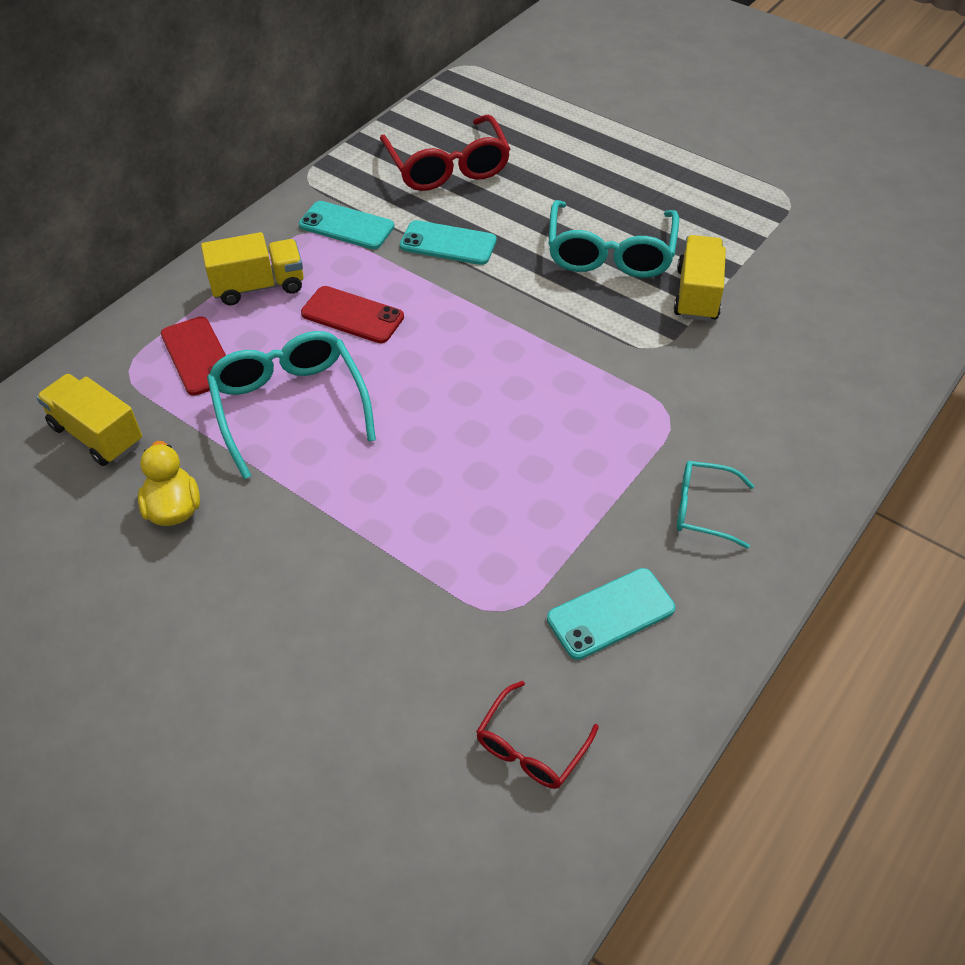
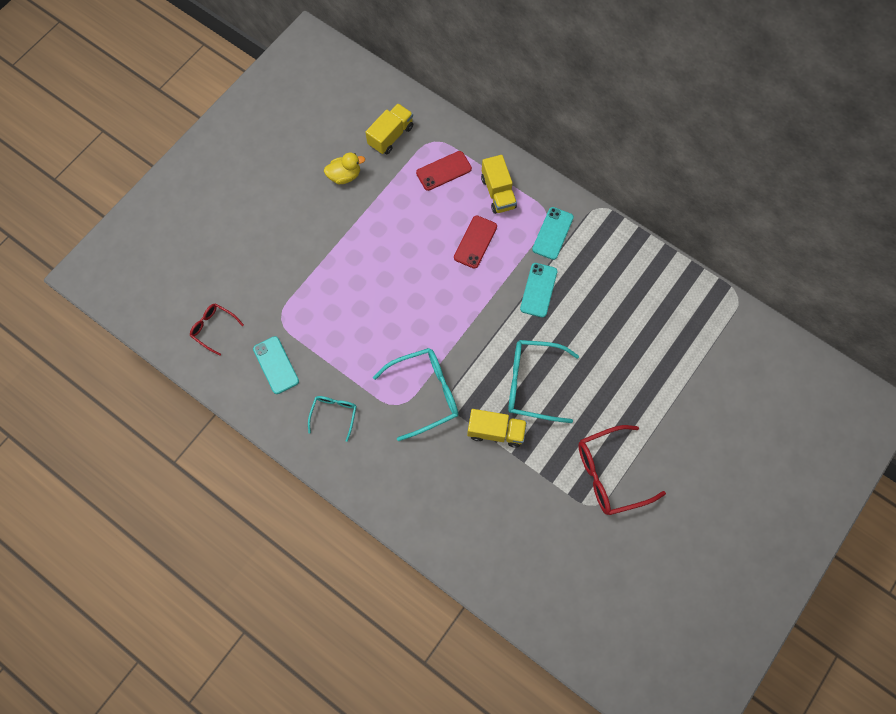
camera: 90 degrees right, 20 degrees up
turquoise glasses [207,331,376,479] -> turquoise glasses moved to [373,348,459,441]
red glasses [380,115,510,191] -> red glasses moved to [578,425,666,515]

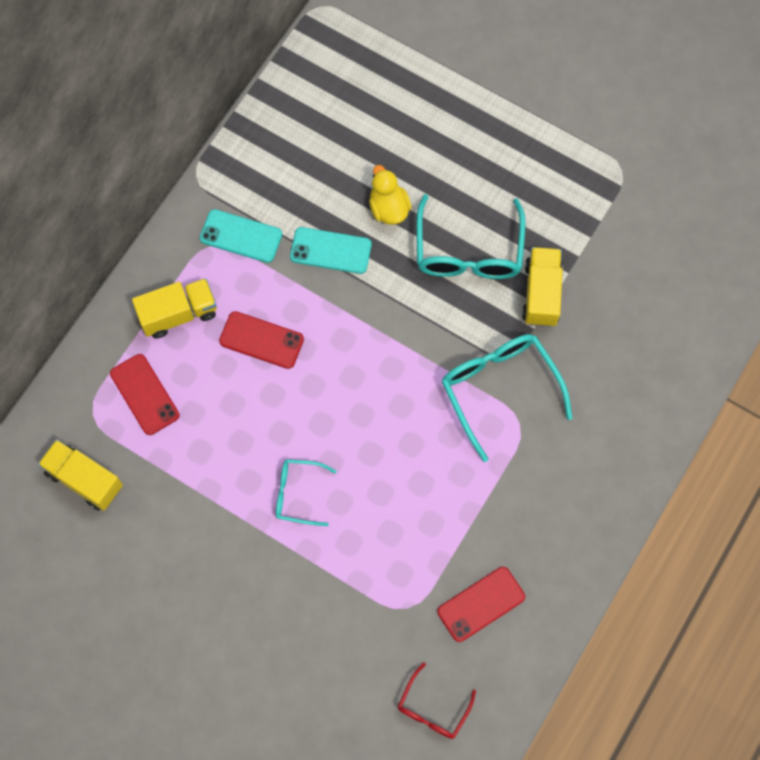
camera: 95 degrees left, 0 degrees up
turquoise phone [253,336,299,394] -> red phone [437,567,525,642]
turquoise glasses [308,396,357,442] -> turquoise glasses moved to [276,459,336,526]
yellow duck [324,152,365,184] -> yellow duck moved to [369,165,411,225]
red glasses [578,425,666,515] -> none

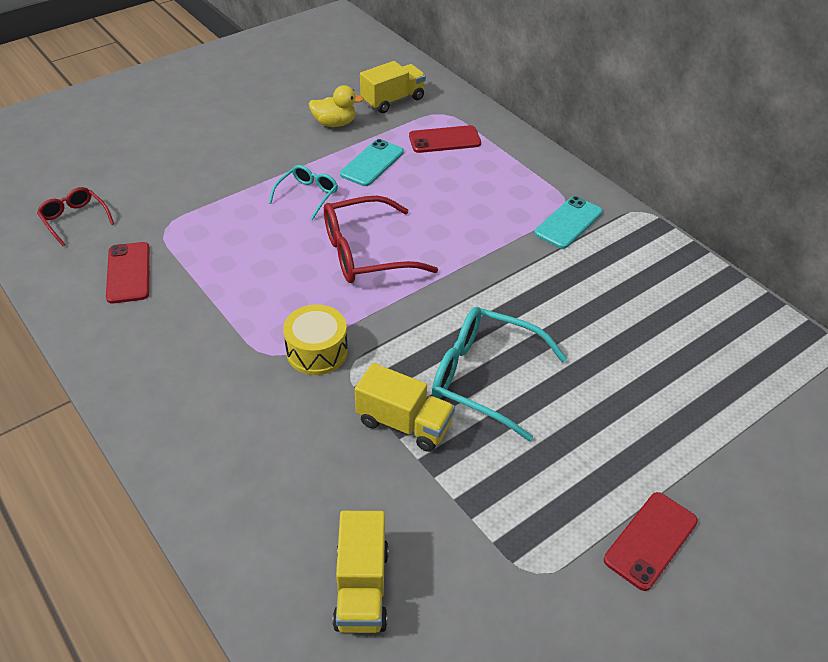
camera: 110 degrees right, 25 degrees down
yellow truck [132,278,217,339] -> yellow truck moved to [333,511,389,633]
red phone [219,311,304,369] -> red phone moved to [604,492,698,591]
turquoise phone [290,227,372,274] -> turquoise phone moved to [340,139,404,186]
yellow duck [369,165,411,225] -> yellow duck moved to [309,85,364,127]
turquoise glasses [441,334,573,462] -> yellow drum [283,305,348,375]
none -> red glasses [324,196,438,283]

